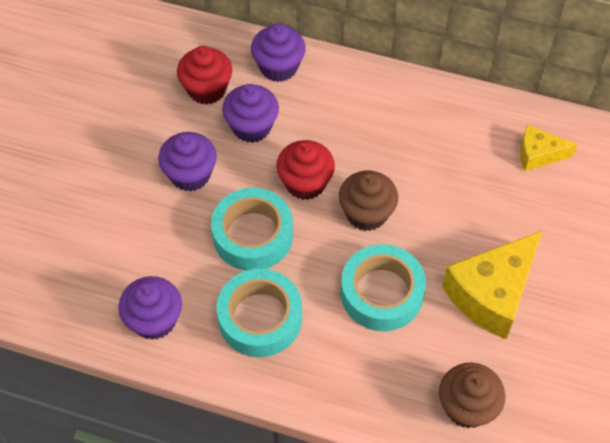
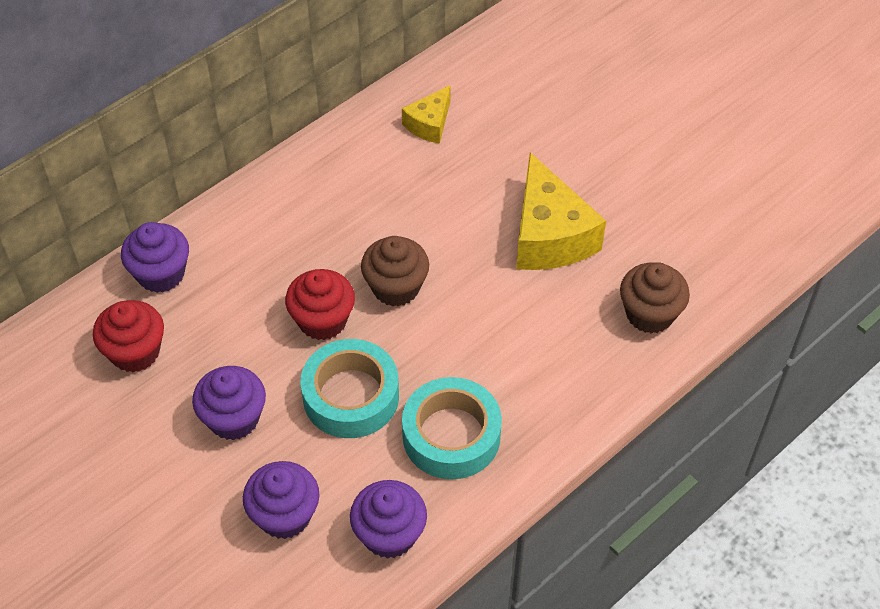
camera: 60 degrees left, 5 degrees down
purple cupcake [222,84,279,143] -> purple cupcake moved to [243,461,320,539]
turquoise tape [341,244,426,331] -> none

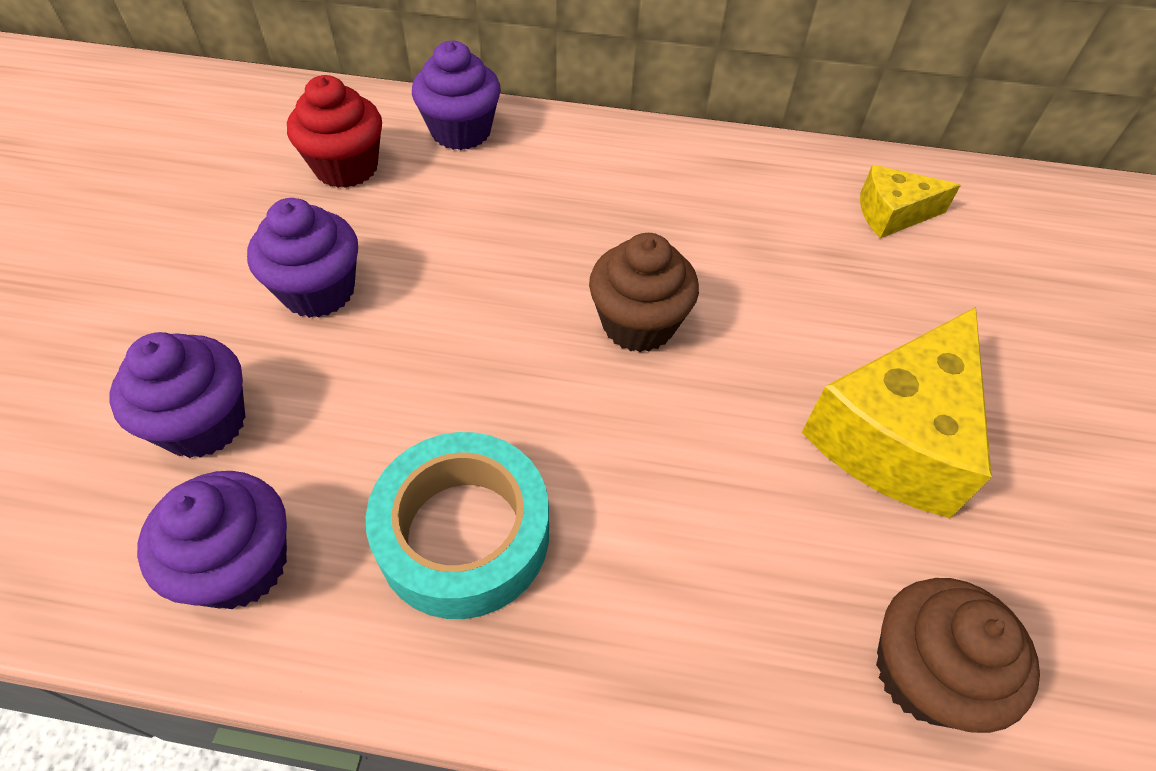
camera: 50 degrees right, 0 degrees up
red cupcake [285,269,355,340] -> none
turquoise tape [300,339,399,438] -> none

